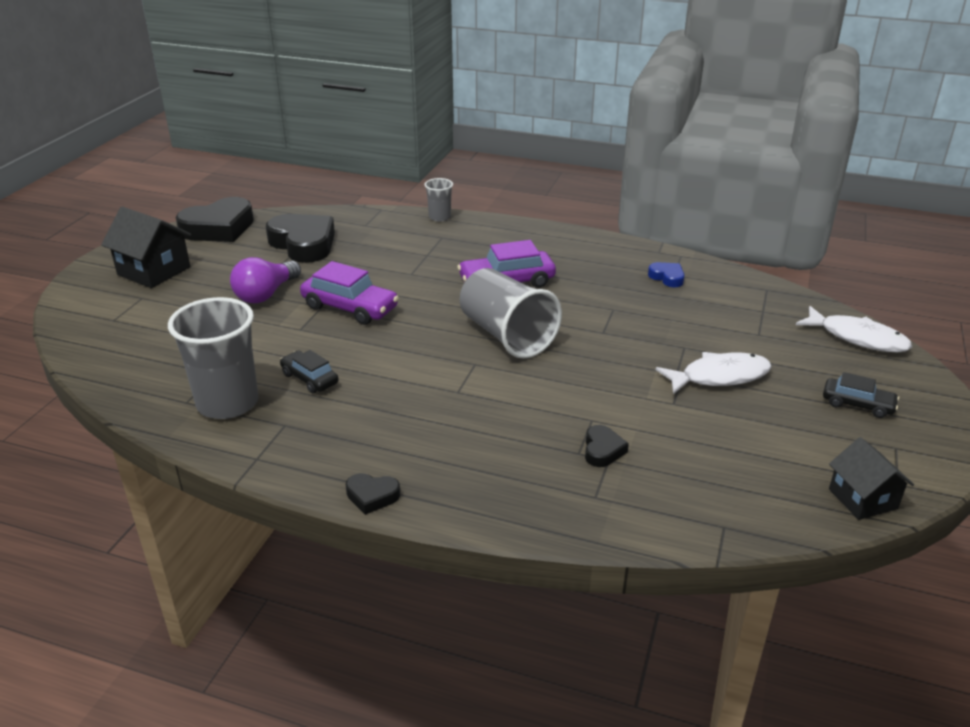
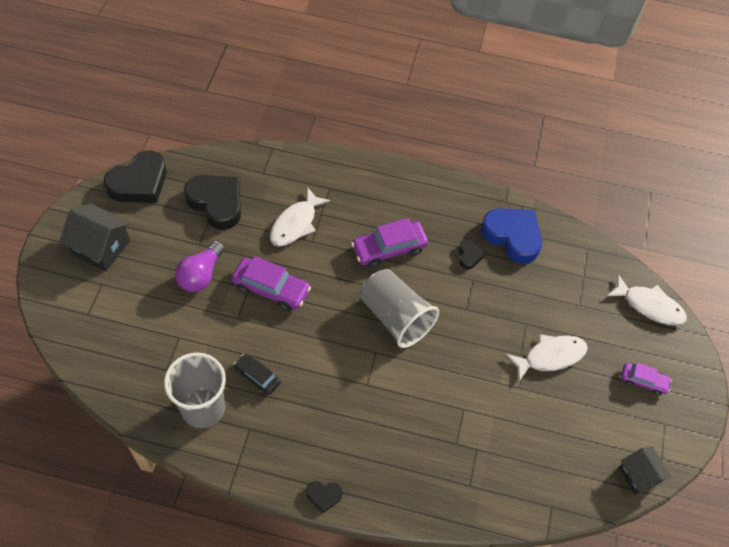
camera: 10 degrees left, 25 degrees up
grey cup [424,178,453,222] -> none
black heart [585,425,629,467] -> black heart moved to [459,239,485,269]
blue heart [648,262,684,287] -> blue heart [481,208,542,264], size x2.12
black car [823,372,899,418] -> purple car [621,363,672,395]
none -> white fish [270,187,330,246]

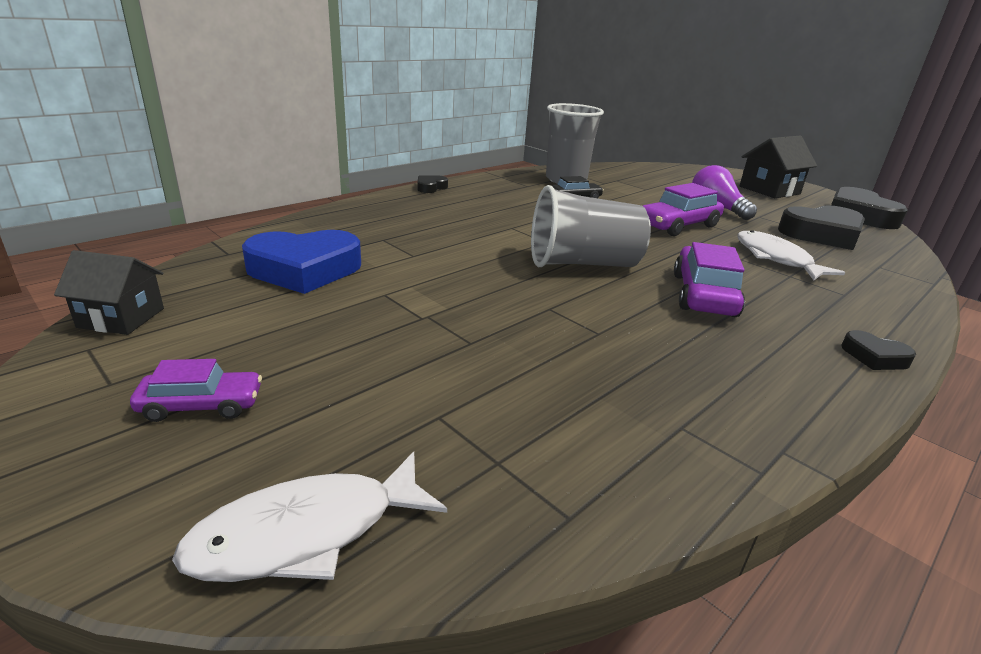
camera: 125 degrees right, 30 degrees down
black heart [459,239,485,269] -> black heart moved to [842,330,916,370]
blue heart [481,208,542,264] -> blue heart moved to [242,230,361,294]
white fish [507,334,588,381] -> none
purple car [621,363,672,395] -> purple car turned 150 degrees counterclockwise [130,359,262,422]

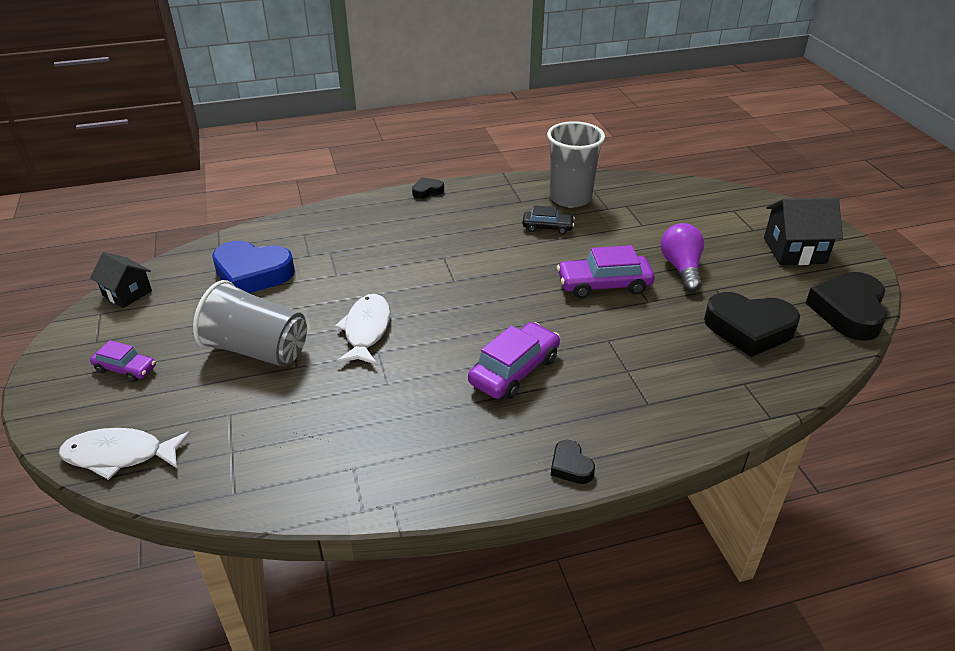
camera: 30 degrees right, 10 degrees up
grey cup [531,185,651,267] -> grey cup moved to [193,280,307,367]
white fish [737,230,845,280] -> white fish moved to [335,294,390,365]

